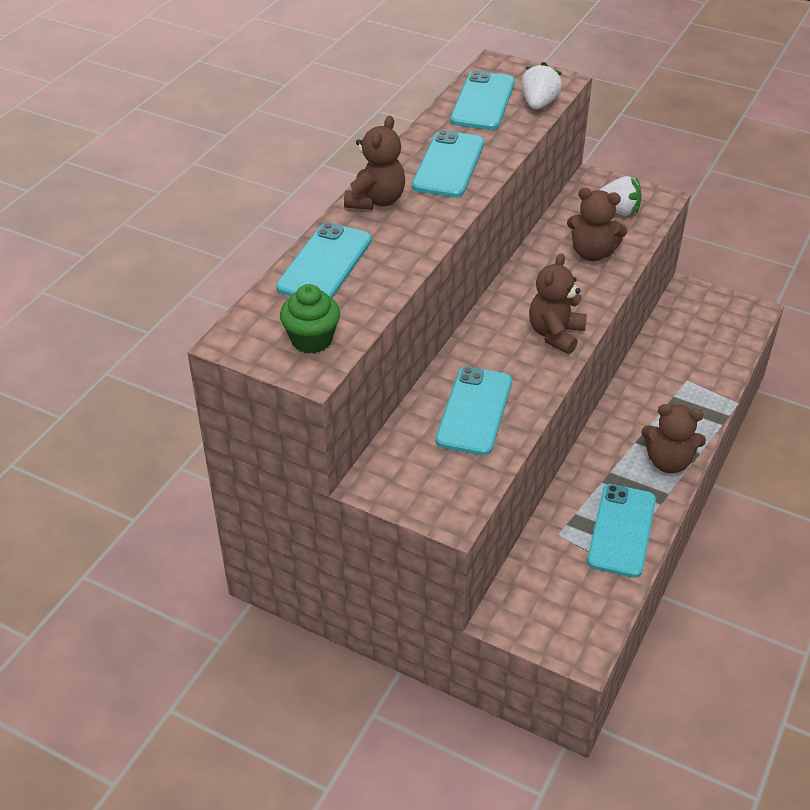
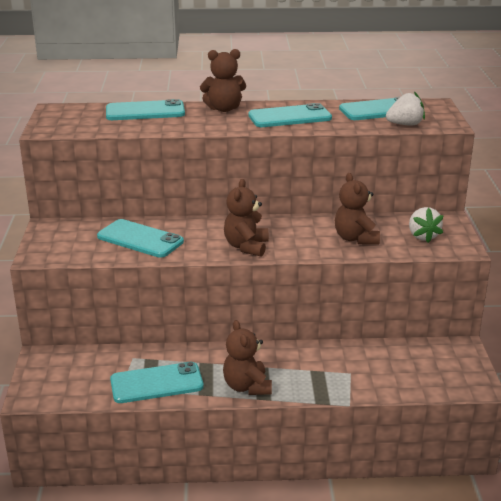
camera: 60 degrees right, 15 degrees down
green cupcake [280,284,340,354] -> none
turquoise phone [436,367,512,456] -> turquoise phone turned 45 degrees clockwise [97,219,184,258]
brown teddy bear [529,253,587,354] -> brown teddy bear turned 75 degrees counterclockwise [224,179,269,257]

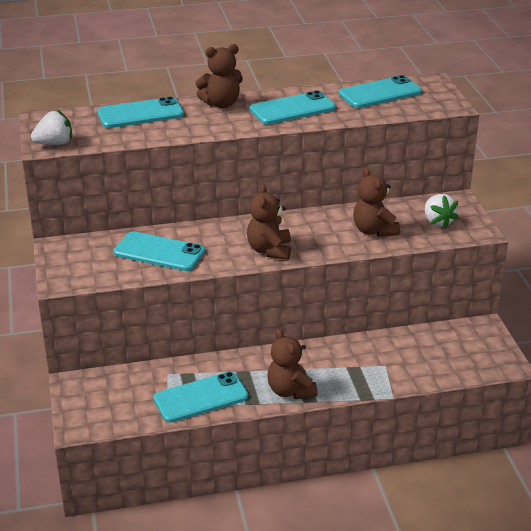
camera: 10 degrees left, 5 degrees up
white strawberry [386,91,425,126] -> white strawberry moved to [31,110,72,145]

